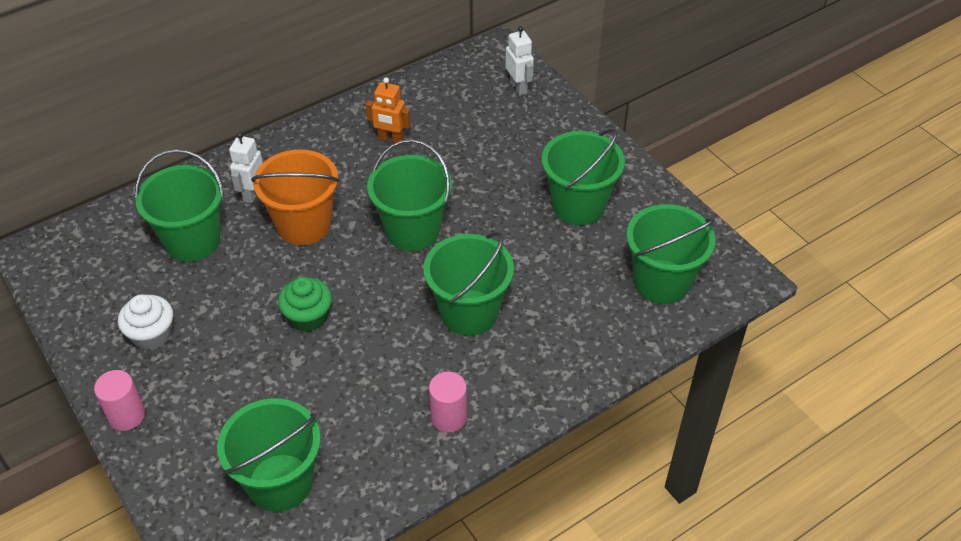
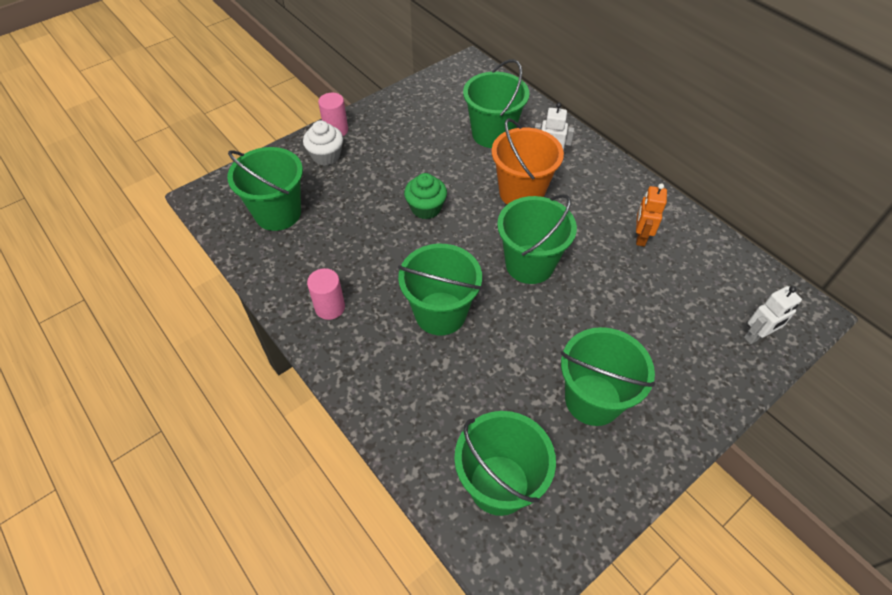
camera: 85 degrees right, 5 degrees up
white cupcake [118,294,173,350] -> white cupcake moved to [303,120,343,166]

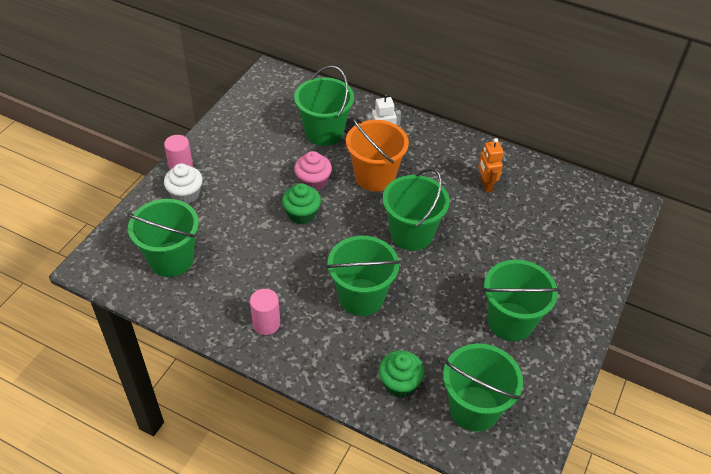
camera: 25 degrees left, 5 degrees down
white robot [744,286,802,344] -> none
none -> pink cupcake [294,151,332,191]
none -> green cupcake [379,350,425,397]

